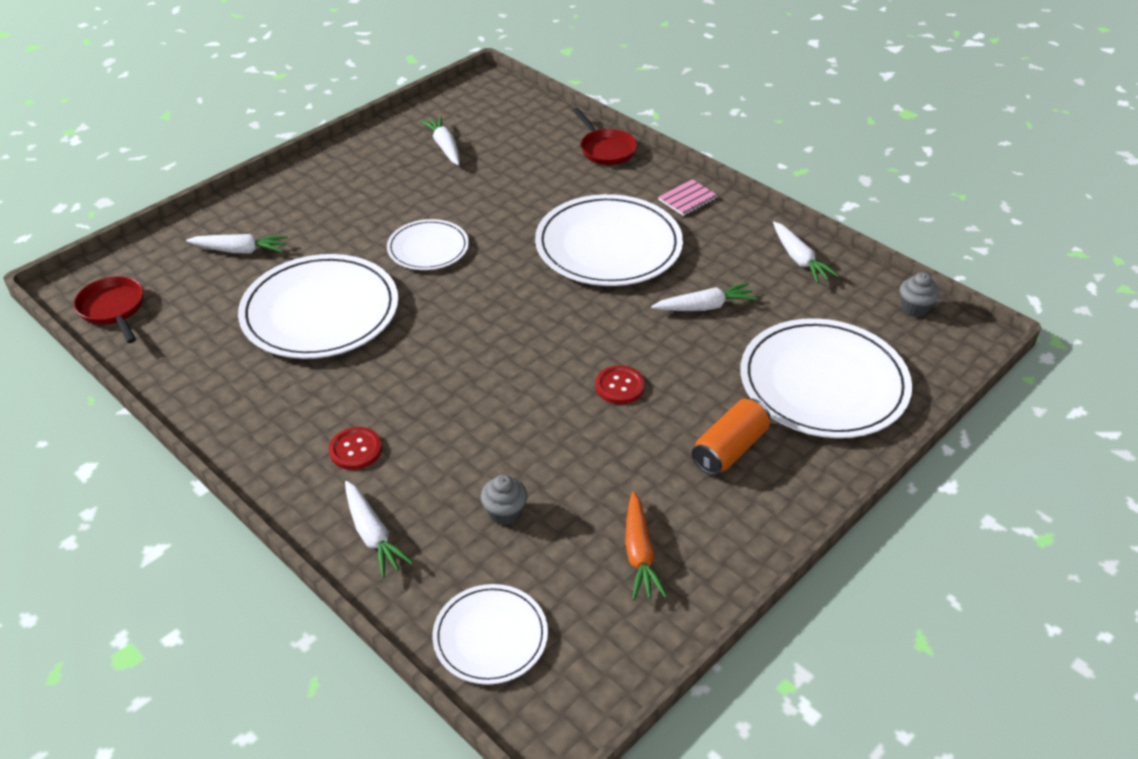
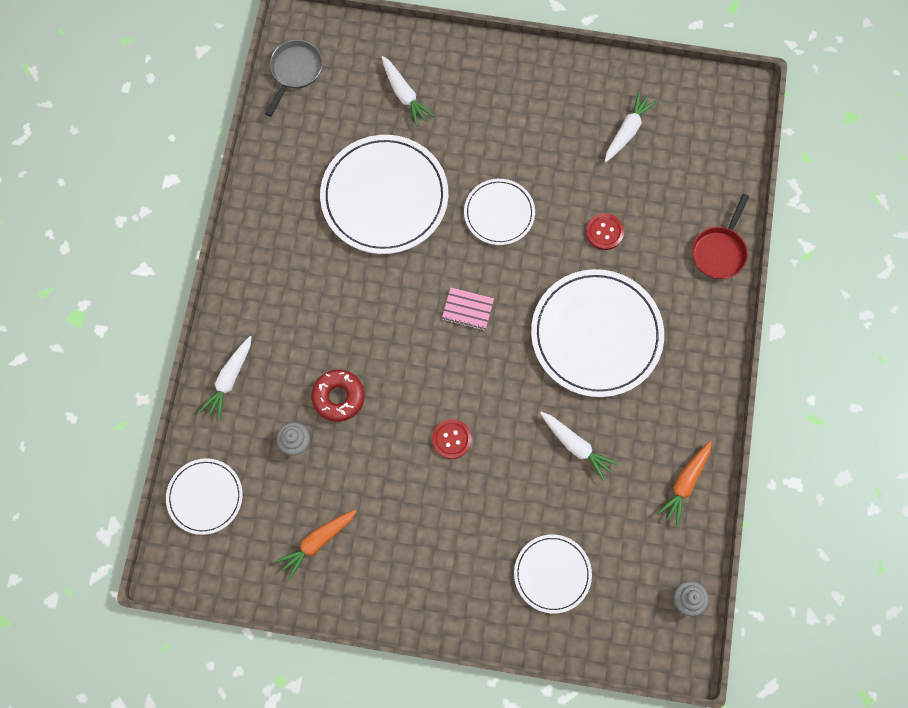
camera: 55 degrees right, 30 degrees up
red pan [74,276,144,343] -> grey pan [266,40,323,117]
red button [329,427,382,470] -> red button moved to [586,213,624,250]
pink notebook [658,179,718,216] -> pink notebook moved to [442,287,494,331]
orange can [692,398,770,475] -> none
white plate [740,318,912,438] -> white plate [514,535,592,614], size x0.55
white carrot [773,222,839,283] -> orange carrot [657,441,712,526]
none -> red donut [312,370,365,422]

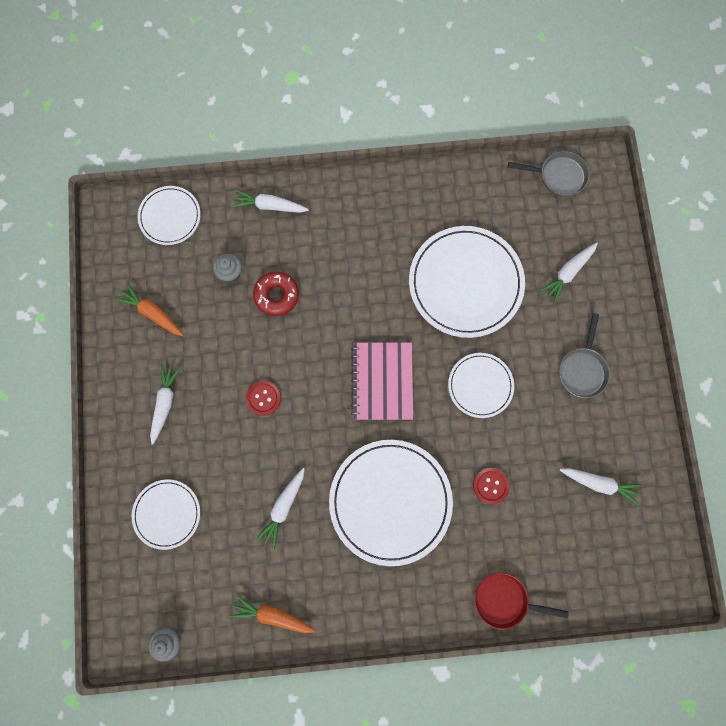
camera: 75 degrees right, 5 degrees up
pink notebook [442,287,494,331] -> pink notebook [351,343,413,420], size x1.90
none -> white carrot [150,363,181,445]
none -> grey pan [559,313,610,398]

